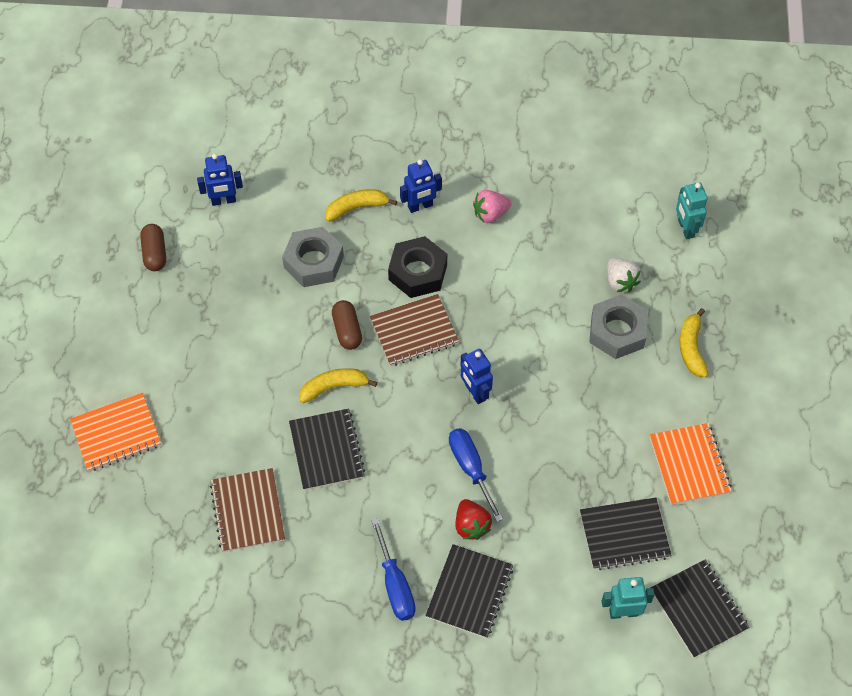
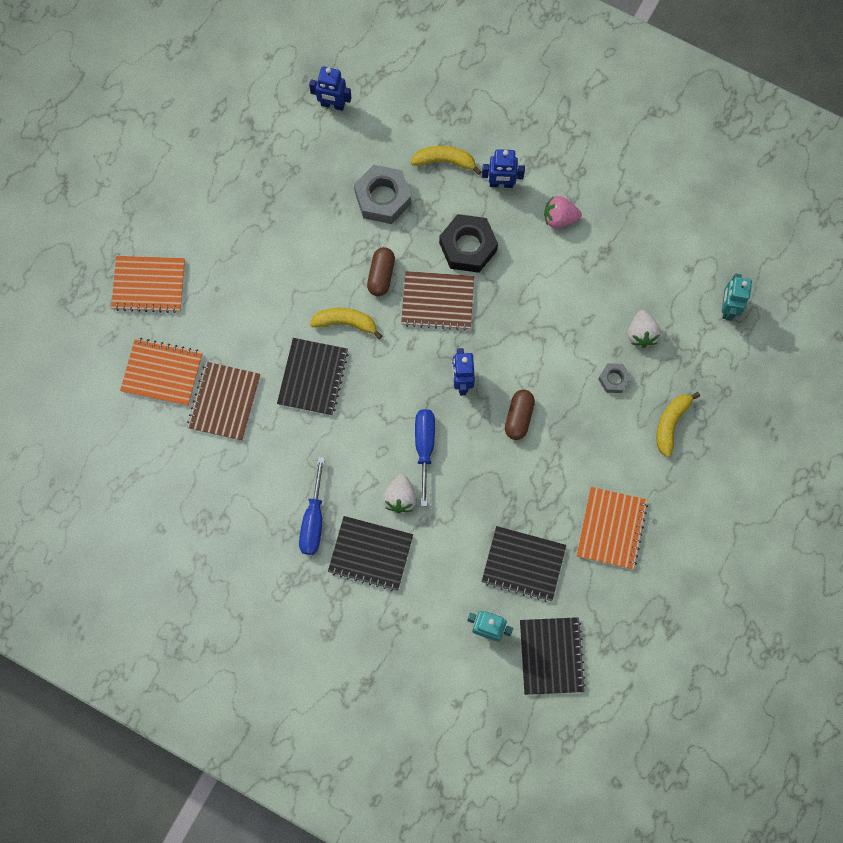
camera: 25 degrees right, 15 degrees up
brown capsule [140,224,166,271] -> brown capsule moved to [505,390,535,440]
black notebook [426,544,513,638] -> black notebook turned 60 degrees clockwise [328,516,413,591]
red strawberry [455,499,492,540] -> white strawberry [383,474,417,513]
grey nut [589,294,648,359] -> grey nut [598,363,631,393], size x0.53
none -> orange notebook [120,338,203,406]

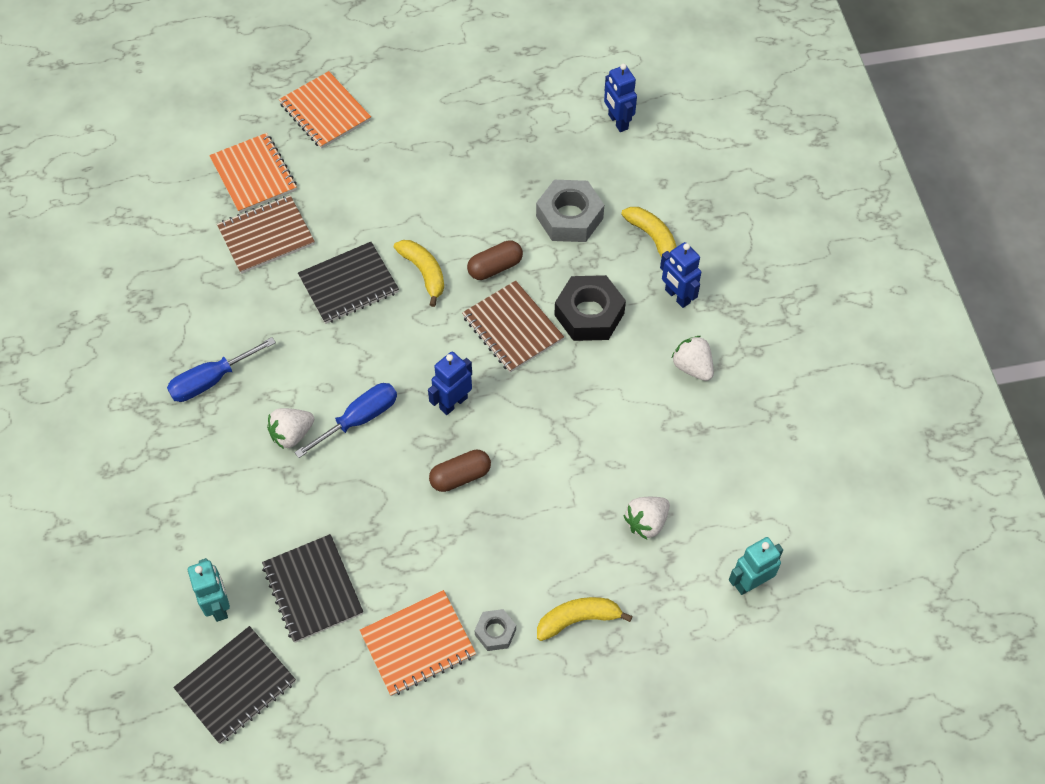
camera: 50 degrees right, 15 degrees down
black notebook [328,516,413,591] -> none
pink strawberry [544,196,582,228] -> white strawberry [672,336,714,381]
grey nut [598,363,631,393] -> grey nut moved to [474,609,516,651]

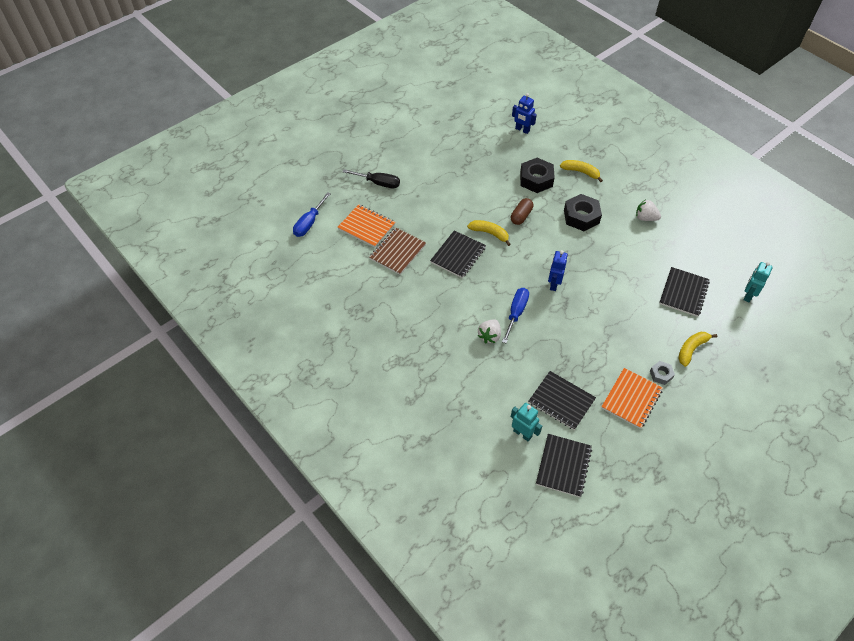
camera: 30 degrees left, 5 degrees down
blue screwdriver [167,337,276,402] -> blue screwdriver moved to [293,192,331,237]
orange notebook [279,71,371,149] -> black screwdriver [342,169,400,188]
brown capsule [429,450,491,492] -> none
brown notebook [462,280,564,373] -> none
grey nut [536,180,604,242] -> black nut [520,158,555,193]
white strawberry [624,497,670,539] -> black notebook [659,267,710,317]
blue robot [660,242,701,308] -> none

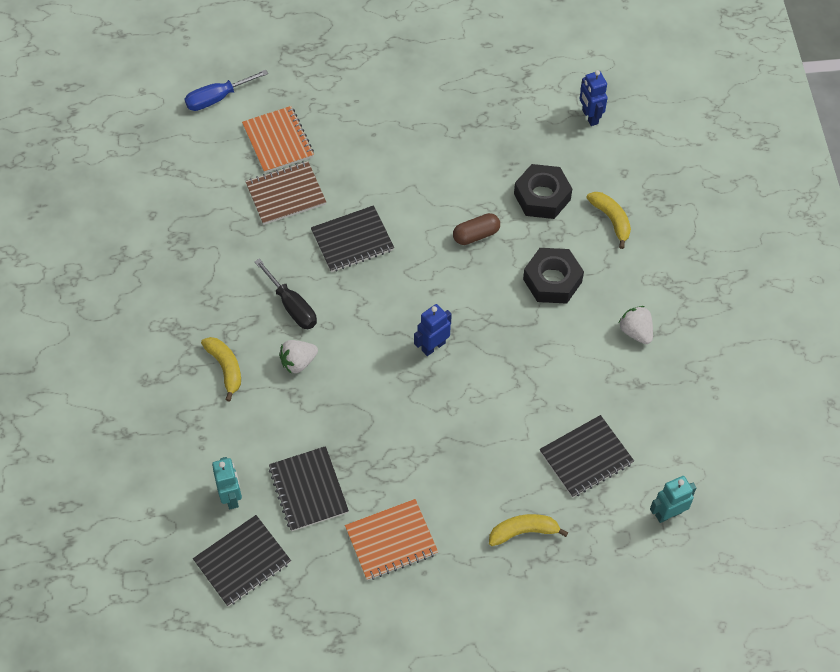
camera: 35 degrees right, 5 degrees up
black screwdriver [342,169,400,188] -> black screwdriver moved to [254,259,317,329]
yellow banana [467,220,511,246] -> yellow banana moved to [201,337,241,402]
blue screwdriver [502,288,529,343] -> none
grey nut [650,361,675,385] -> none

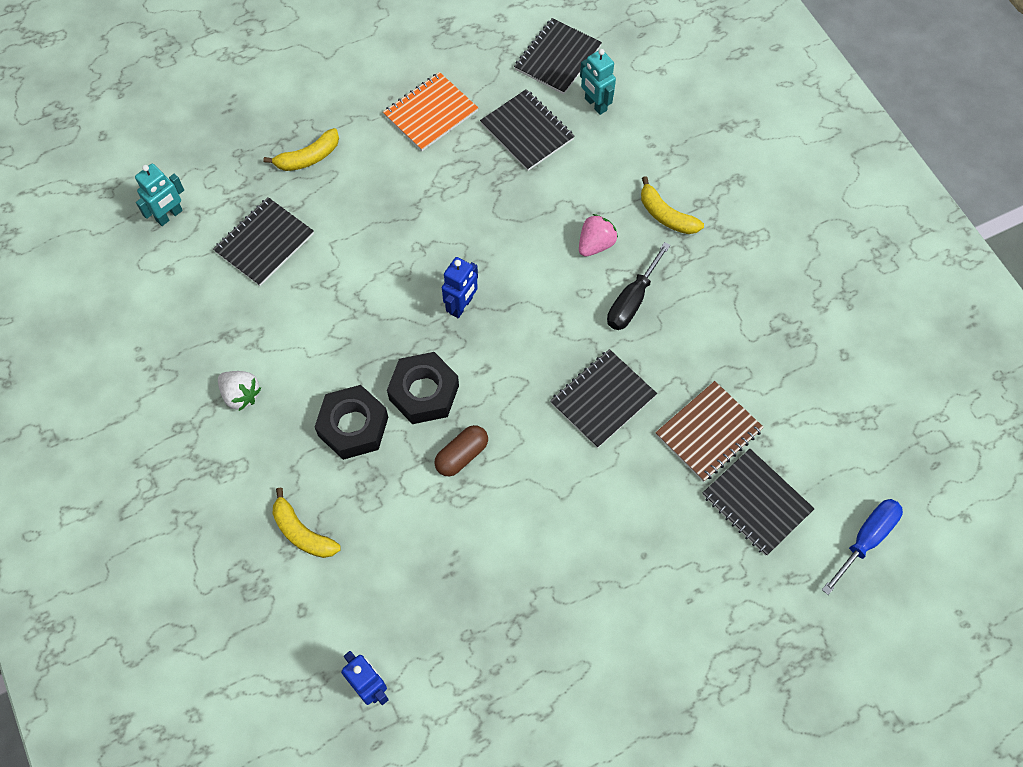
camera: 160 degrees right, 5 degrees up
orange notebook [242,106,314,173] -> black notebook [702,449,815,556]
black screwdriver [254,259,317,329] -> black screwdriver turned 90 degrees counterclockwise [607,242,671,330]
white strawberry [279,340,318,374] -> pink strawberry [579,214,618,257]
black nut [514,164,572,219] -> black nut moved to [387,352,459,424]

